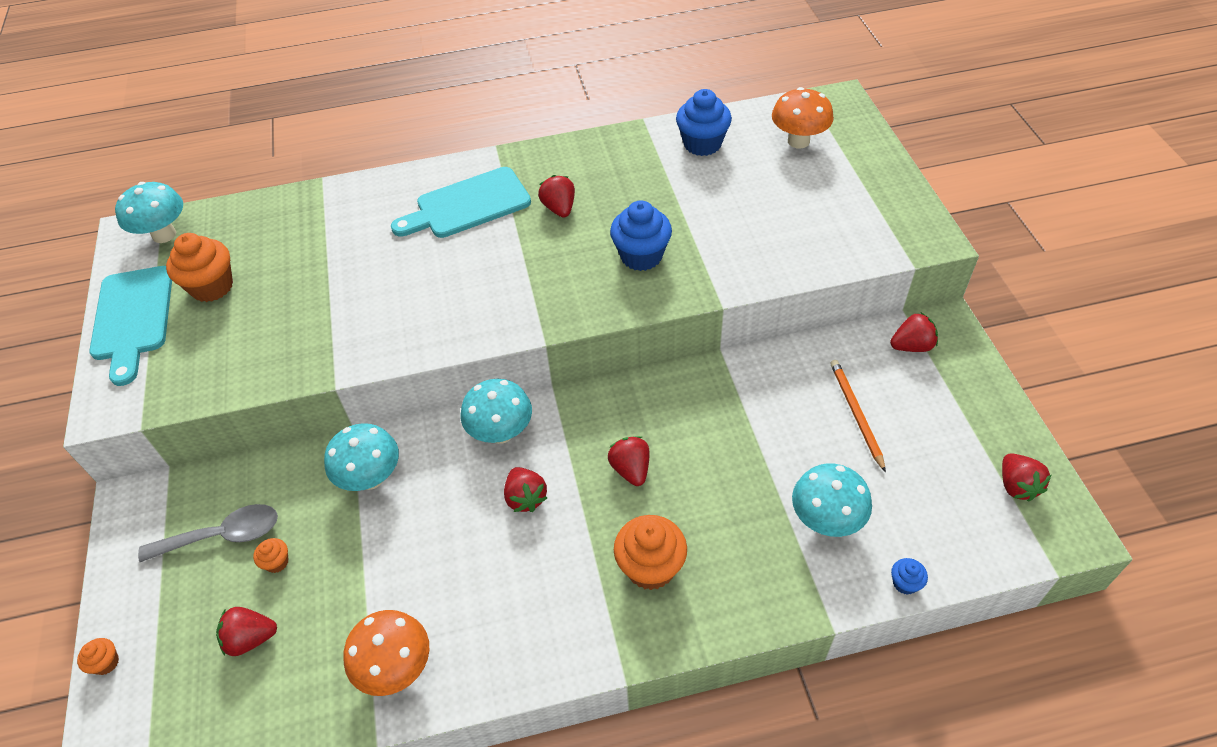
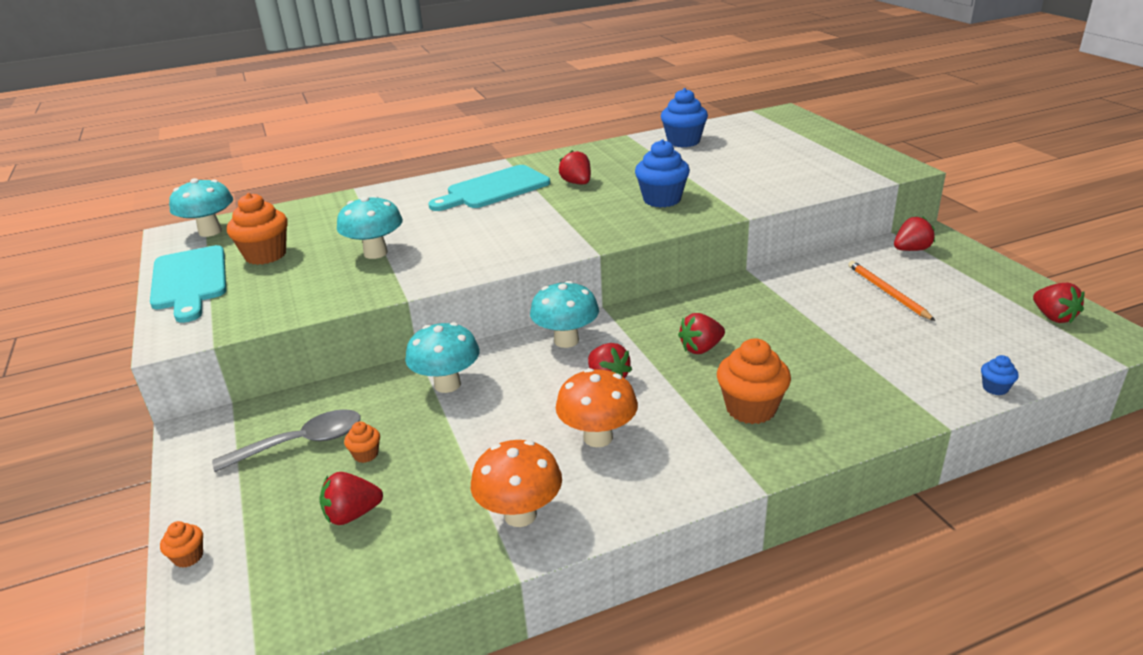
camera: 10 degrees left, 20 degrees down
red strawberry [608,436,650,486] -> red strawberry turned 90 degrees counterclockwise [678,313,725,354]
orange mushroom [772,87,834,149] -> orange mushroom moved to [556,368,638,447]
turquoise mushroom [792,463,872,537] -> turquoise mushroom moved to [337,195,403,259]

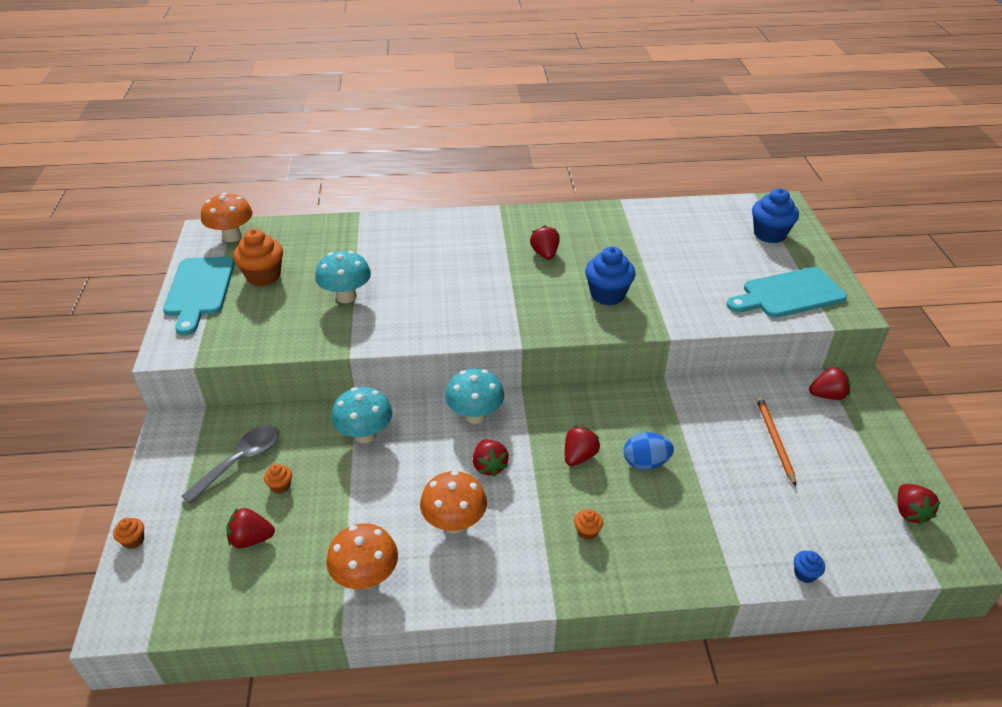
camera: 15 degrees right, 10 degrees up
turquoise mushroom [169,178,233,237] -> orange mushroom [201,193,253,242]
grey spoon [212,409,361,472] -> grey spoon turned 45 degrees counterclockwise [182,425,279,504]
turquoise cutting board [429,165,550,211] -> turquoise cutting board moved to [727,267,847,318]
blue cupcake [661,88,708,147] -> blue cupcake moved to [752,188,799,243]
red strawberry [678,313,725,354] -> red strawberry turned 135 degrees clockwise [565,426,600,466]
orange cupcake [717,338,791,424] -> orange cupcake [574,509,603,540], size x0.48
none -> blue egg [624,432,674,470]

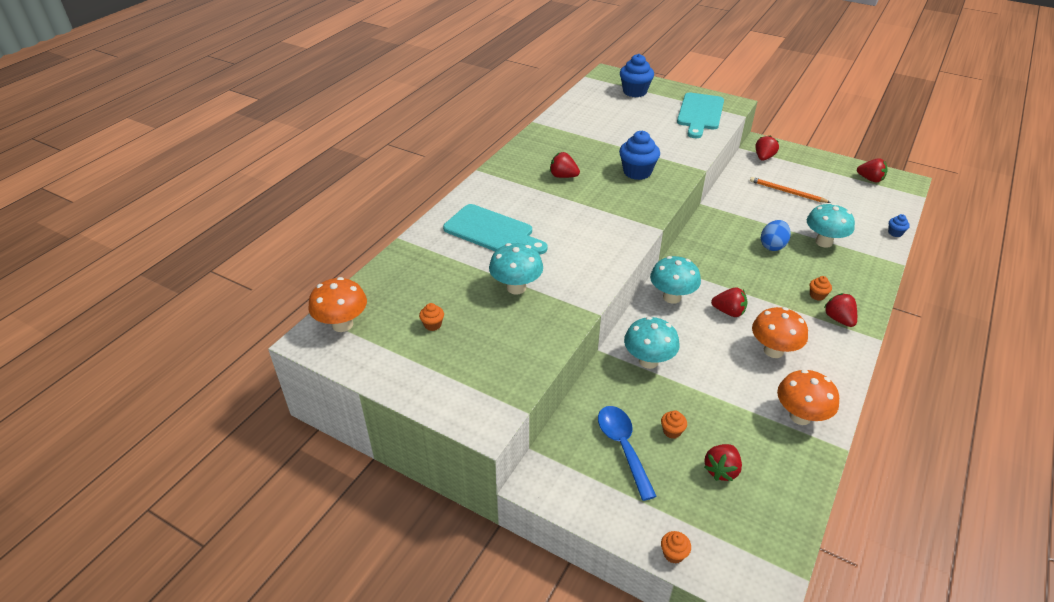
camera: 55 degrees left, 0 degrees up
turquoise cutting board [163,257,235,336] -> turquoise cutting board moved to [443,204,548,255]
grey spoon [182,425,279,504] -> blue spoon [598,406,657,501]
orange cupcake [233,229,283,286] -> orange cupcake [419,303,444,331], size x0.48
red strawberry [565,426,600,466] -> red strawberry moved to [824,293,857,327]
none -> turquoise mushroom [807,203,855,248]

